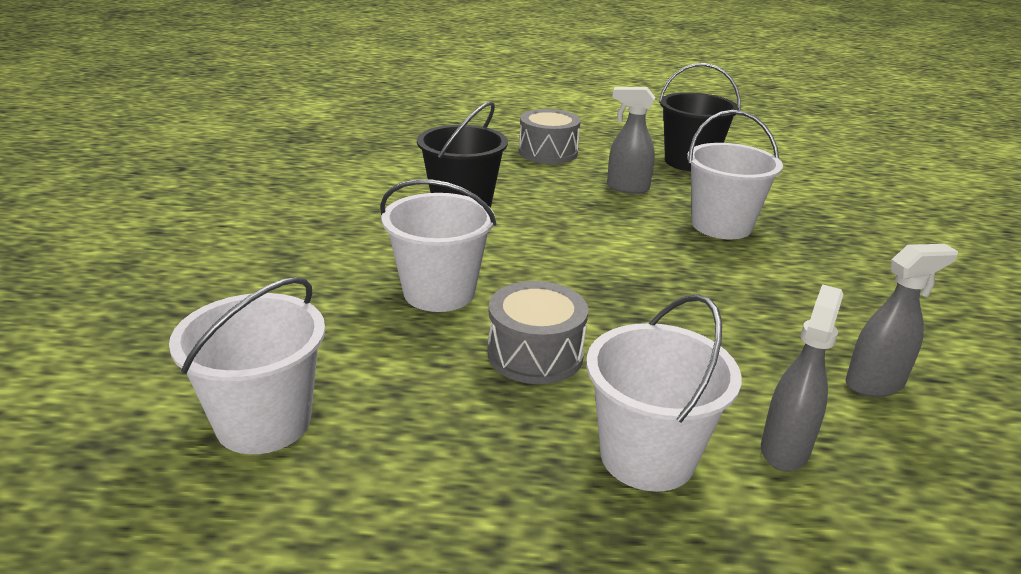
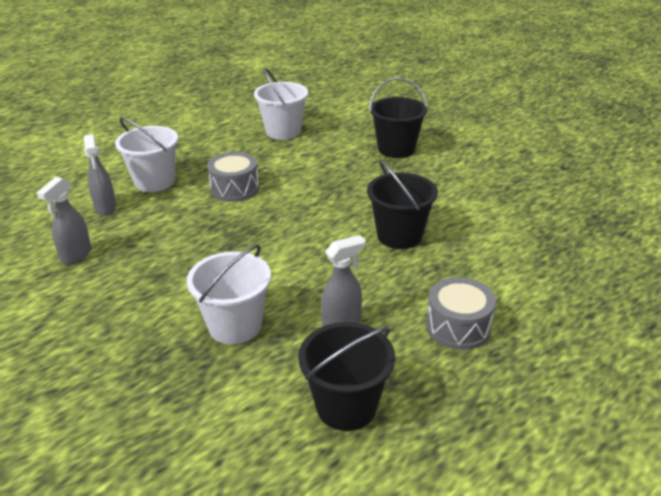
camera: 135 degrees right, 5 degrees up
white bucket [380,179,496,312] -> none
none -> black bucket [369,78,427,158]

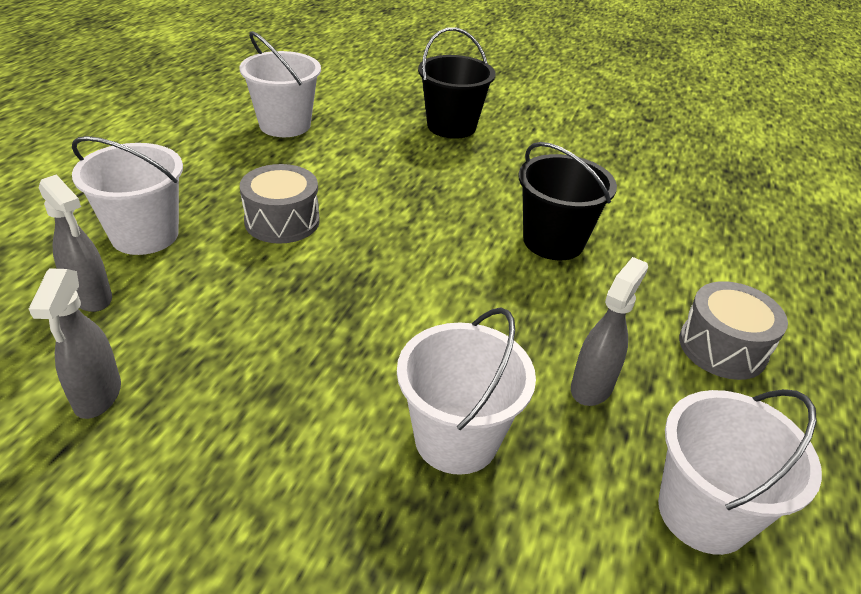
camera: 30 degrees left, 5 degrees up
black bucket [298,322,395,431] -> white bucket [658,389,822,555]

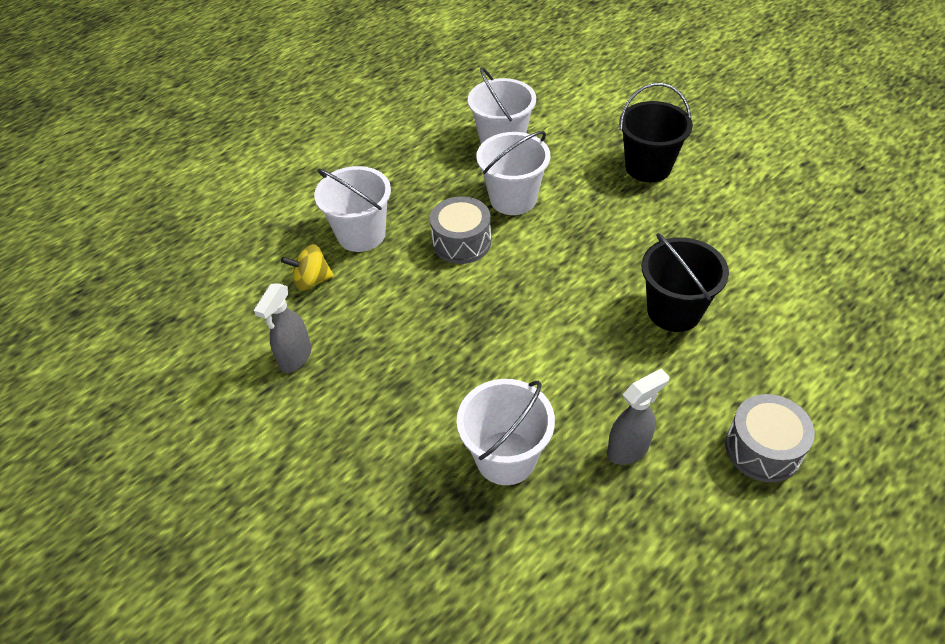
camera: 30 degrees right, 10 degrees up
grey spray bottle [39,174,112,312] -> yellow spinning top [281,244,334,291]
white bucket [658,389,822,555] -> white bucket moved to [476,131,551,215]

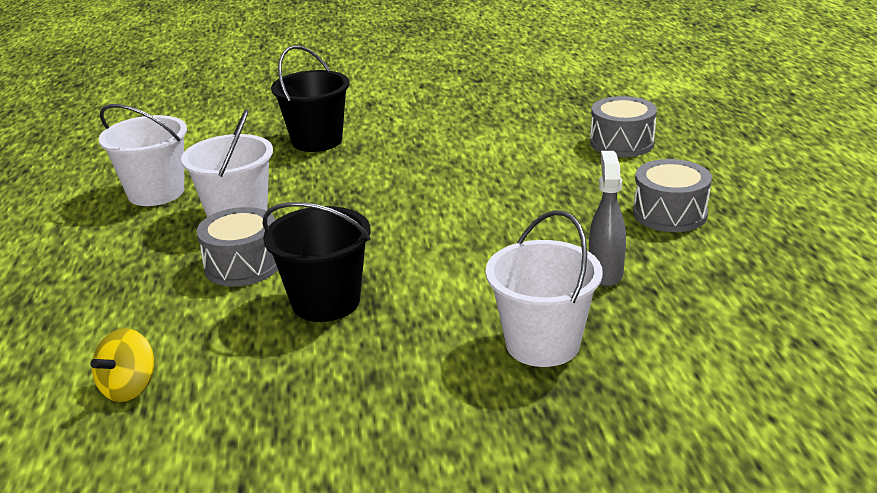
camera: 55 degrees left, 20 degrees down
grey spray bottle [254,283,311,373] -> none
white bucket [314,166,391,252] -> none
black bucket [641,233,729,332] -> black bucket moved to [263,202,371,322]
none -> grey drum [590,96,657,157]

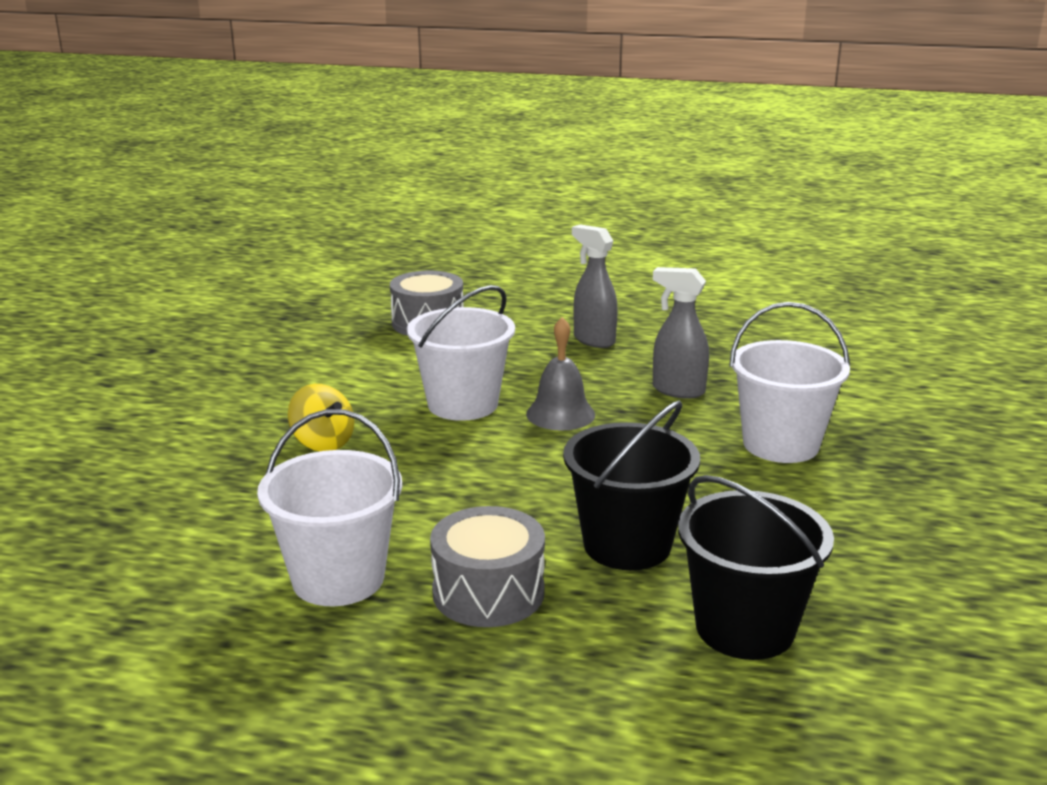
camera: 70 degrees left, 5 degrees down
yellow spinning top [91,328,154,402] -> yellow spinning top moved to [288,384,354,451]
white bucket [99,104,187,206] -> white bucket moved to [407,285,515,421]
black bucket [271,45,350,152] -> black bucket moved to [678,475,834,660]
grey drum [633,159,712,232] -> grey spray bottle [572,224,618,348]
none -> grey bell [526,317,595,431]

